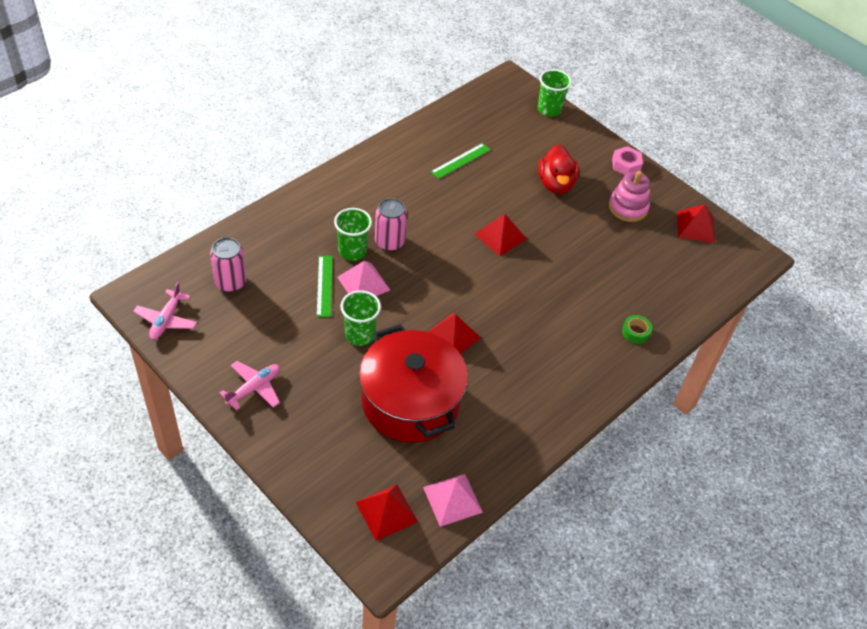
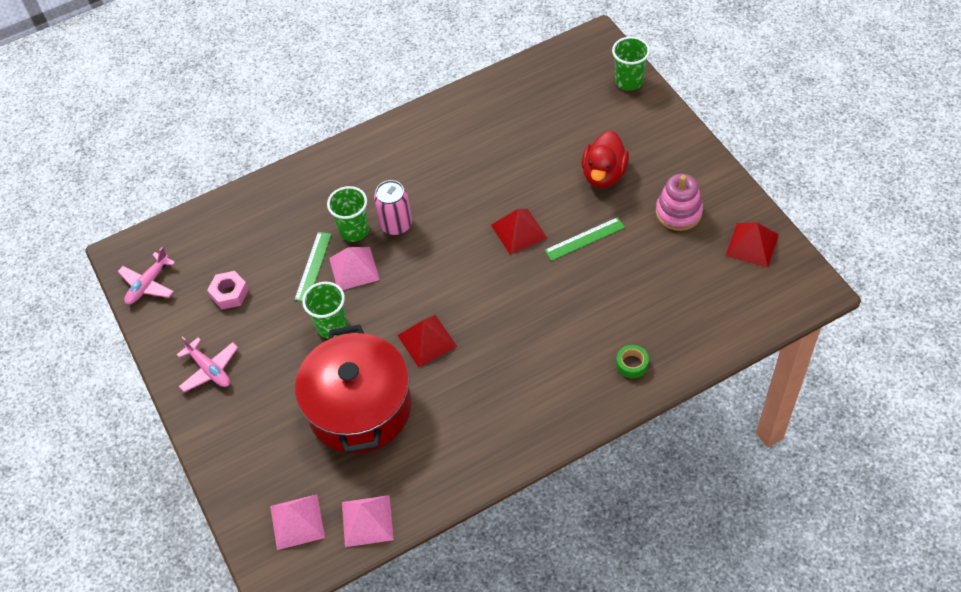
camera: 25 degrees right, 5 degrees up
pink can [210,237,246,292] -> none
pink plane [220,361,280,410] -> pink plane turned 75 degrees clockwise [177,336,238,392]
red pyramid [356,484,418,541] -> pink pyramid [270,494,325,550]
green ruler [431,143,491,179] -> green ruler moved to [545,217,625,261]
pink nut [612,146,643,175] -> pink nut moved to [207,271,249,310]

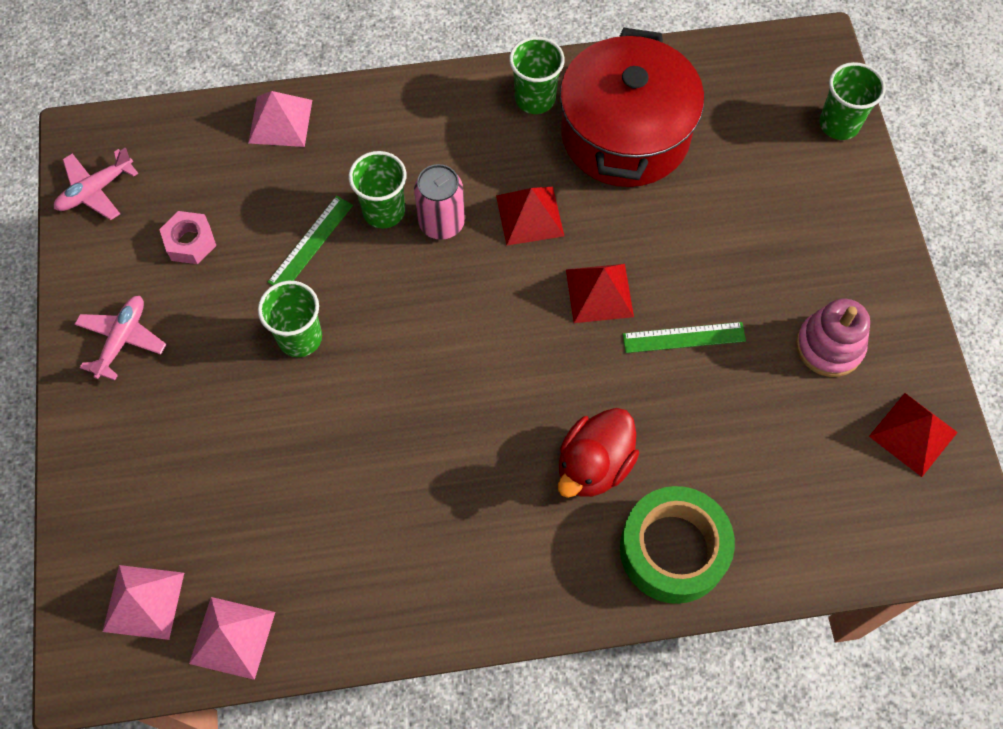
camera: 15 degrees right, 10 degrees up
pink plane [177,336,238,392] -> pink plane turned 135 degrees counterclockwise [75,296,166,380]
red pot [295,325,411,453] -> red pot moved to [560,28,704,187]
pink pyramid [329,247,380,290] -> pink pyramid moved to [248,91,312,147]
red pyramid [397,315,457,367] -> red pyramid moved to [496,187,564,245]
red duck [582,130,629,188] -> red duck moved to [558,408,639,498]
green tape [616,345,649,378] -> green tape [620,486,735,604], size x2.33
none -> green cup [509,37,565,114]

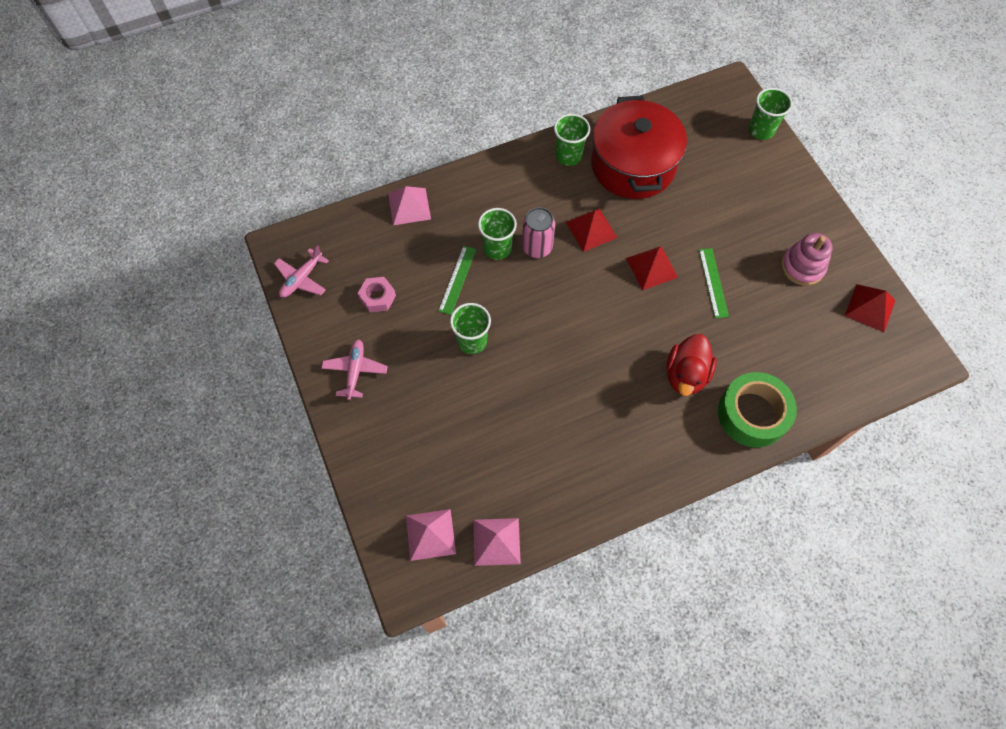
camera: 15 degrees left, 0 degrees up
green ruler [623,322,746,353] -> green ruler turned 75 degrees counterclockwise [699,248,729,318]

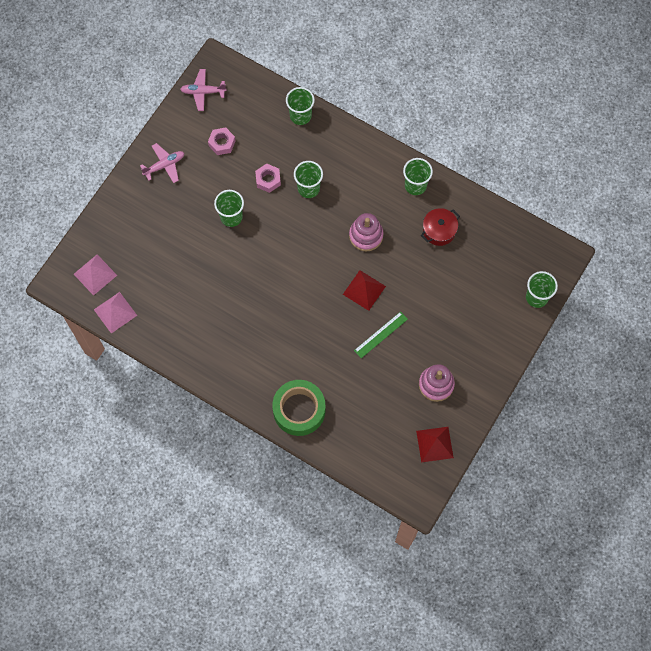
camera: 55 degrees right, 5 degrees up
pink pyramid [388,186,431,225] -> green cup [286,87,315,125]
green ruler [438,246,476,315] -> pink nut [255,164,281,193]
pink can [522,207,555,258] -> none
red pyramid [566,209,617,252] -> pink stacking toy [349,213,383,251]
red pot [591,96,687,199] -> red pot [421,208,460,246], size x0.47
red duck [666,334,717,396] -> none

